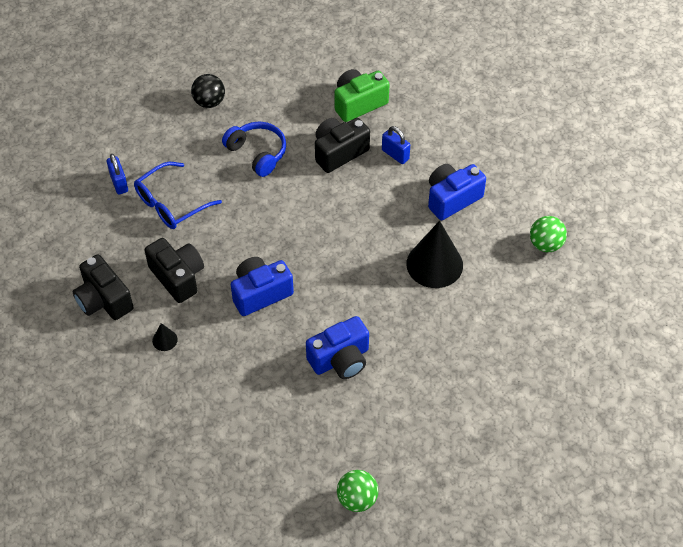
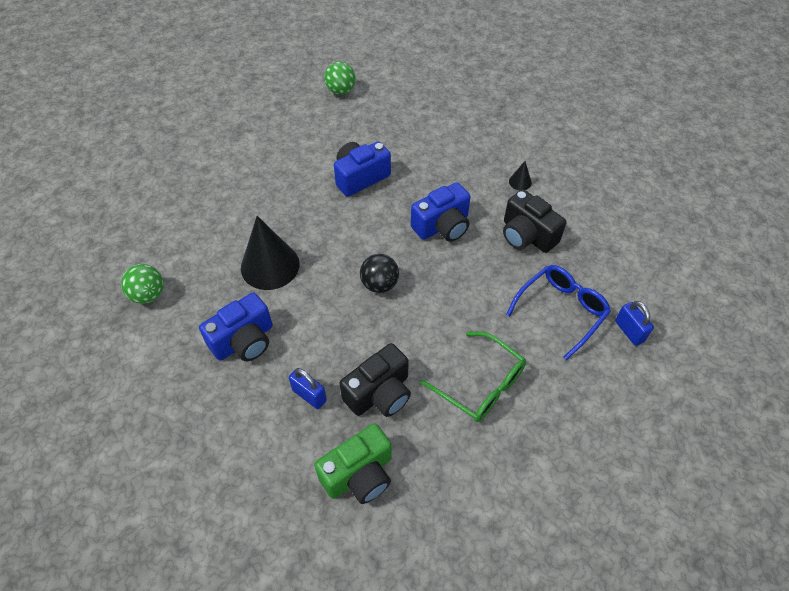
camera: 175 degrees right, 0 degrees up
black camera [73,254,133,320] -> none
black ball [191,74,225,108] -> black ball moved to [360,254,399,293]
blue headphones [222,122,286,177] -> green glasses [420,331,526,422]

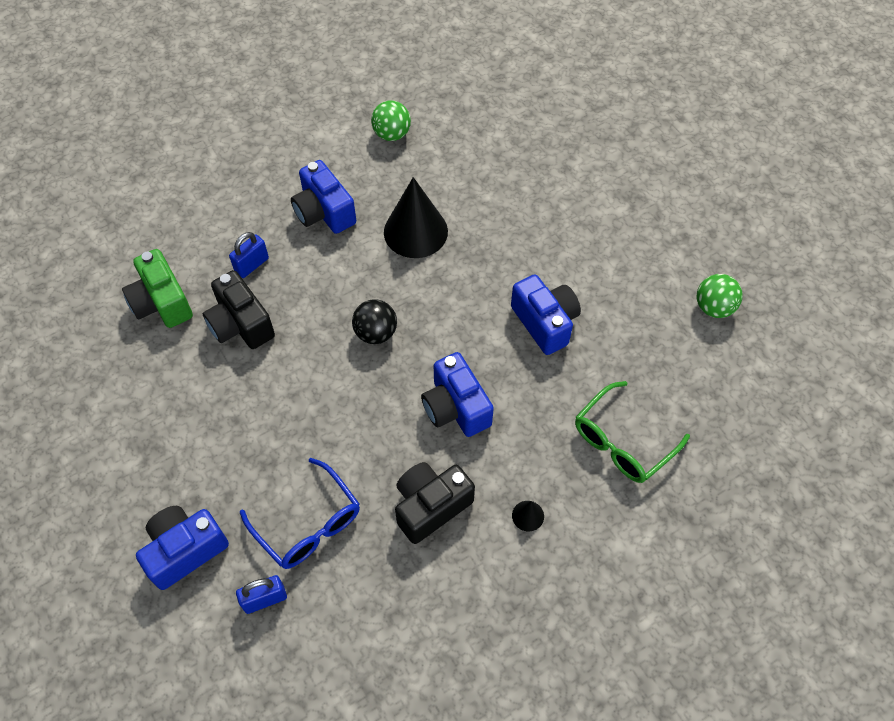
camera: 95 degrees right, 5 degrees up
green glasses [420,331,526,422] -> green glasses moved to [575,381,690,483]
none -> blue camera [136,506,229,590]

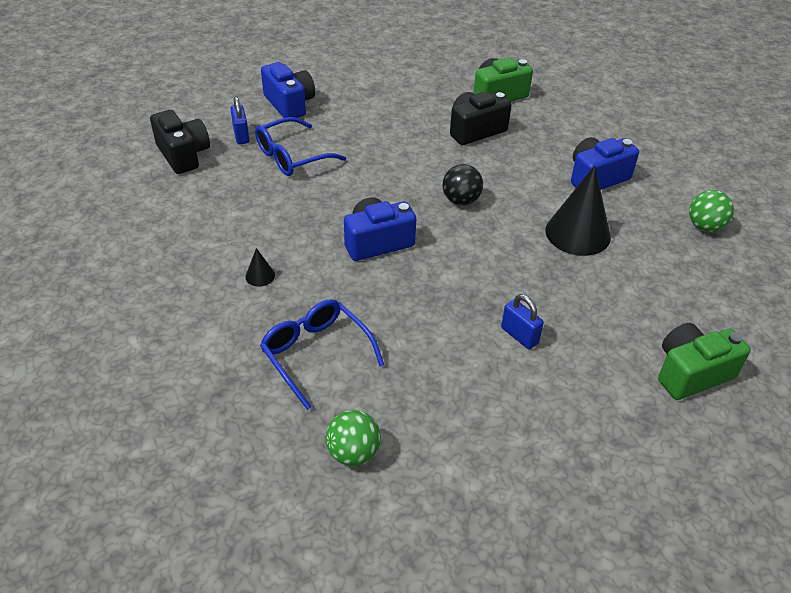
camera: 95 degrees right, 15 degrees down
blue padlock [229,232,269,278] -> blue padlock moved to [501,294,544,349]
black camera [395,462,475,544] -> black camera moved to [150,110,210,174]
blue camera [511,275,581,355] -> none
green glasses [575,381,690,483] -> blue glasses [260,299,384,410]
green ball [697,274,742,318] -> green ball moved to [326,410,381,466]
none -> green camera [658,323,751,400]

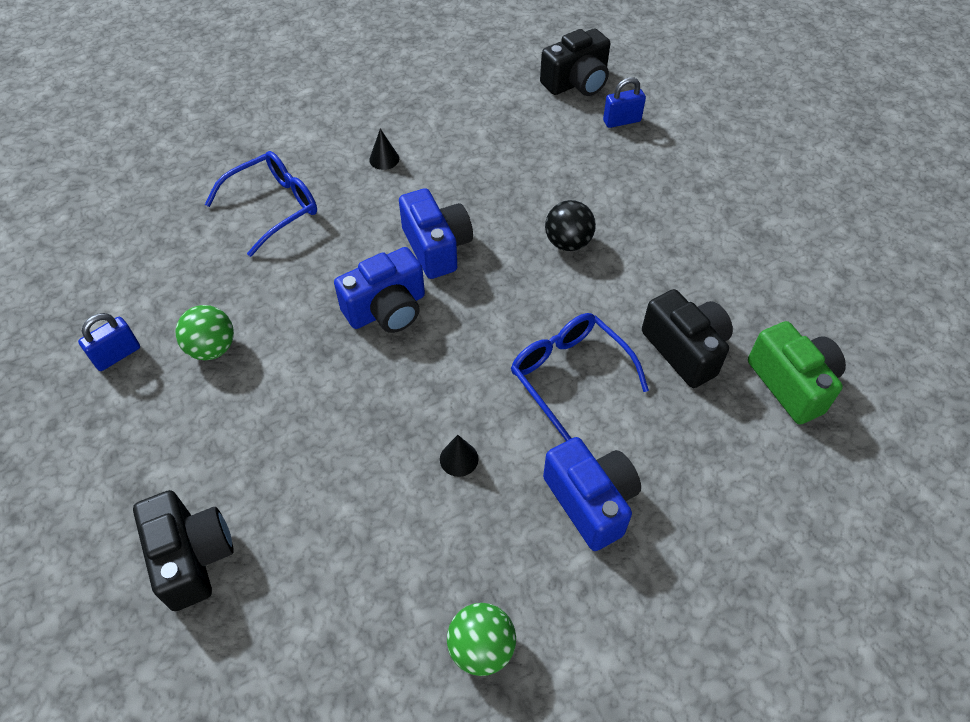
camera: 90 degrees right, 10 degrees up
blue glasses [255,117,346,176] -> blue glasses moved to [511,313,649,441]
blue camera [261,62,315,118] -> blue camera moved to [334,247,425,333]
green ball [326,410,381,466] -> green ball moved to [175,305,234,360]
black ball [442,164,483,205] -> black ball moved to [545,200,596,251]
blue padlock [501,294,544,349] -> blue padlock moved to [78,313,140,371]
black cone [546,165,611,256] -> black cone [440,435,479,477], size x0.43
green camera [658,323,751,400] -> black camera [133,490,234,611]

